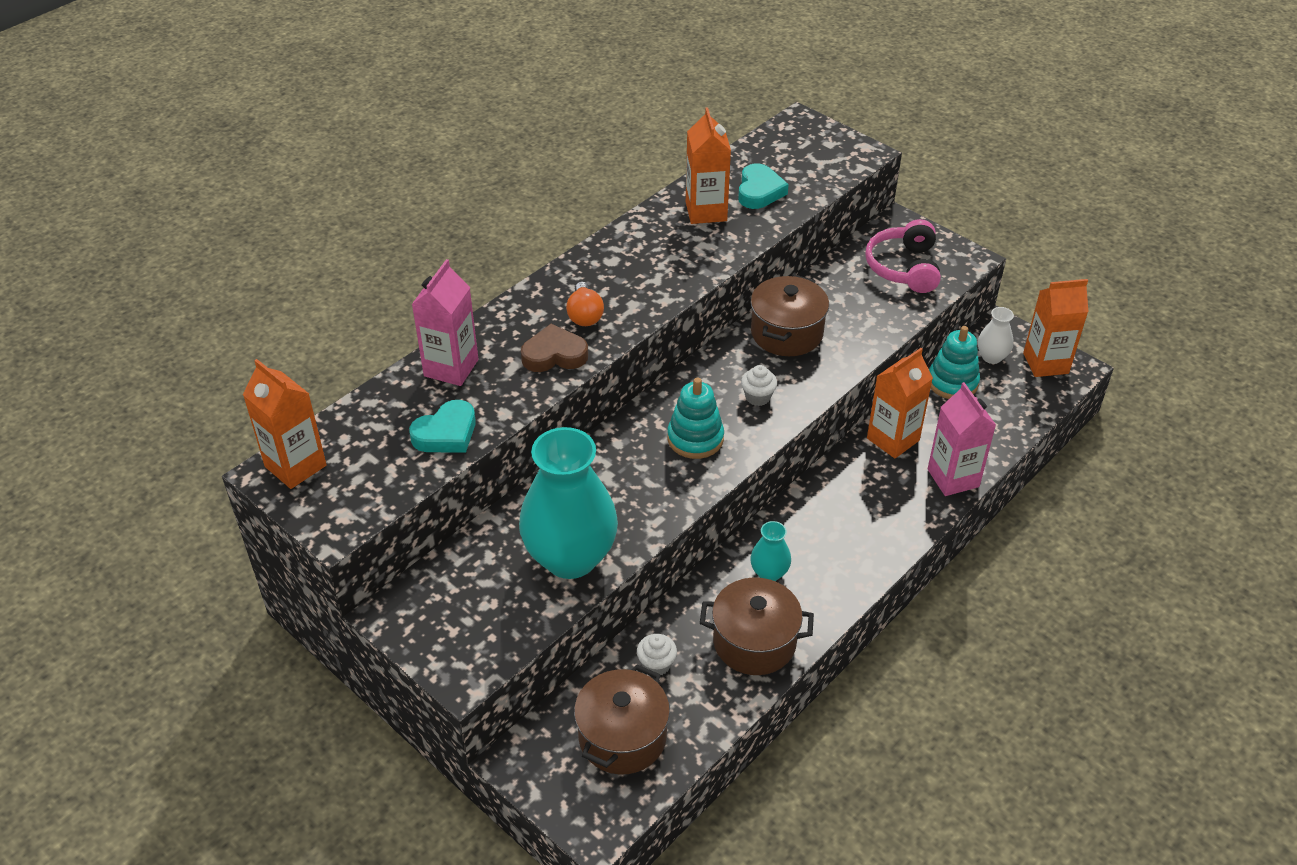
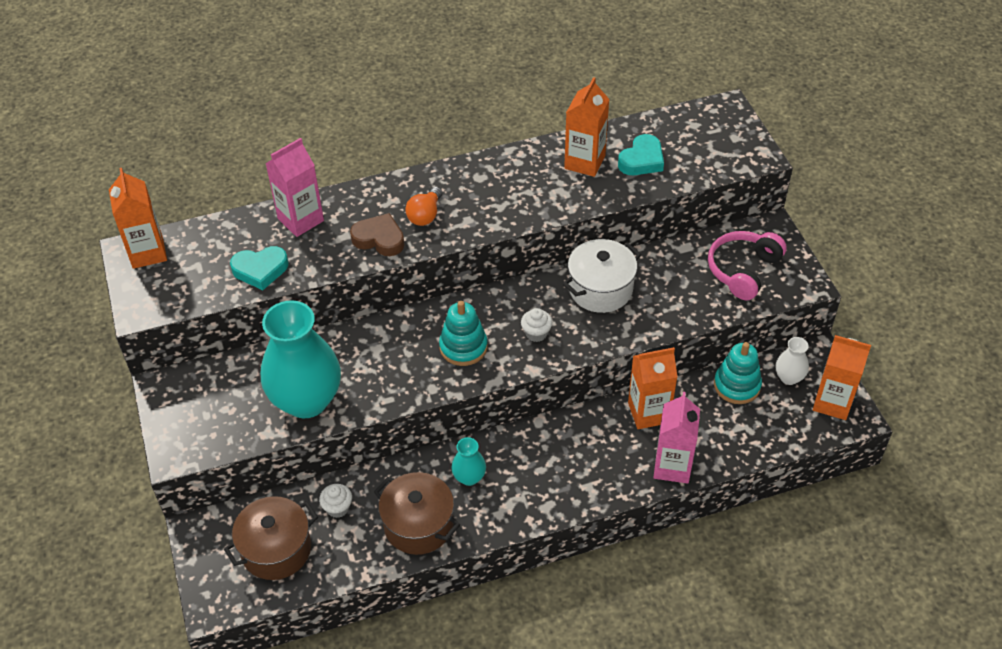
camera: 30 degrees right, 5 degrees up
brown pot [751,275,829,356] -> white pot [563,239,641,313]

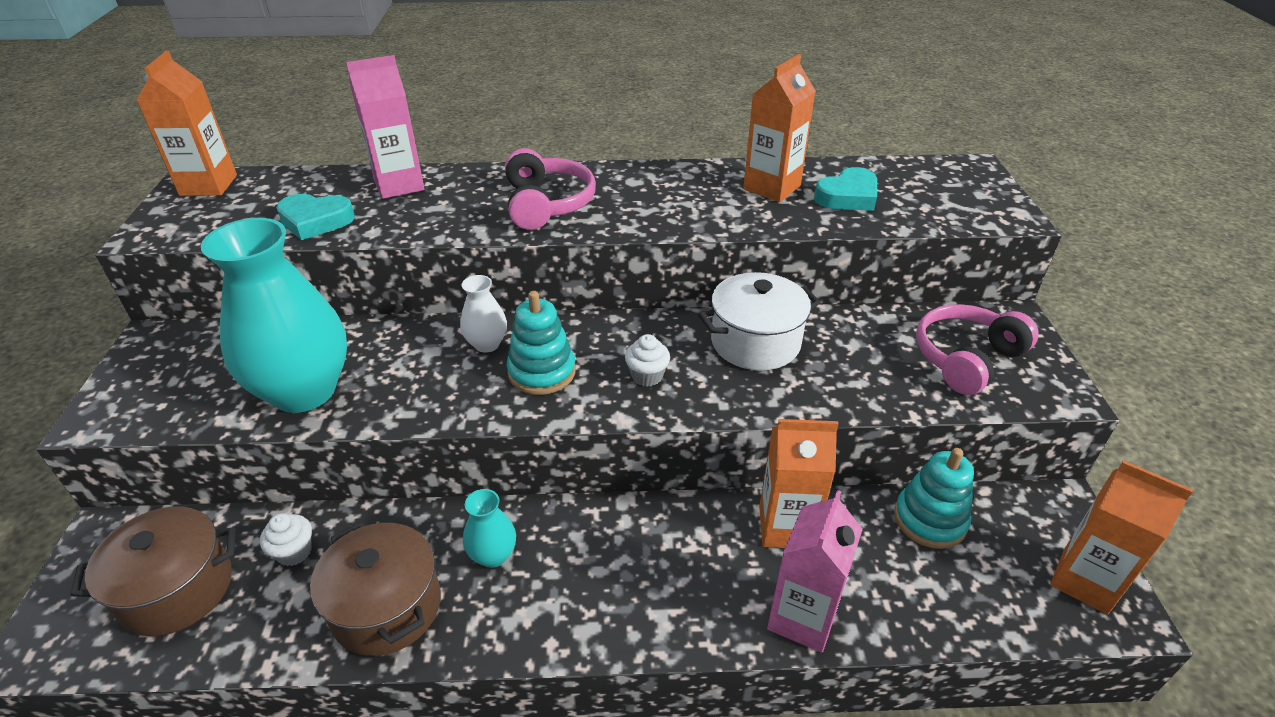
camera: 15 degrees right, 10 degrees down
brown heart [350,213,404,256] -> none
orange light bulb [405,187,442,226] -> pink headphones [505,148,596,230]
white vase [775,337,809,385] -> white vase moved to [460,275,507,353]

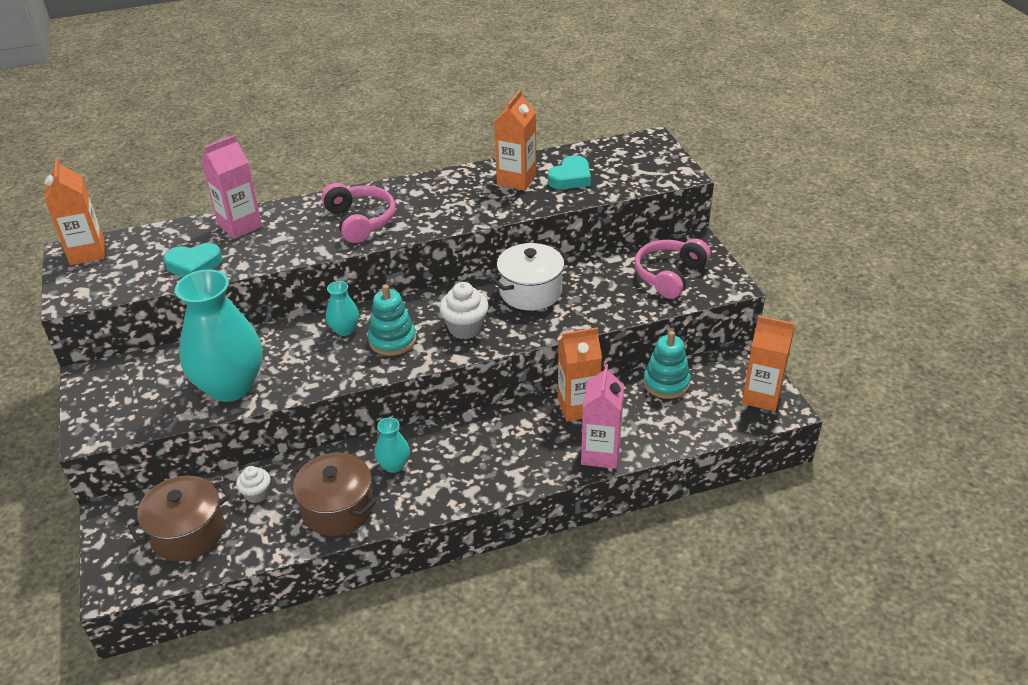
camera: 15 degrees left, 0 degrees up
white vase [460,275,507,353] -> turquoise vase [326,281,359,336]
white cupcake [625,334,670,387] -> white cupcake [439,282,489,339], size x1.57

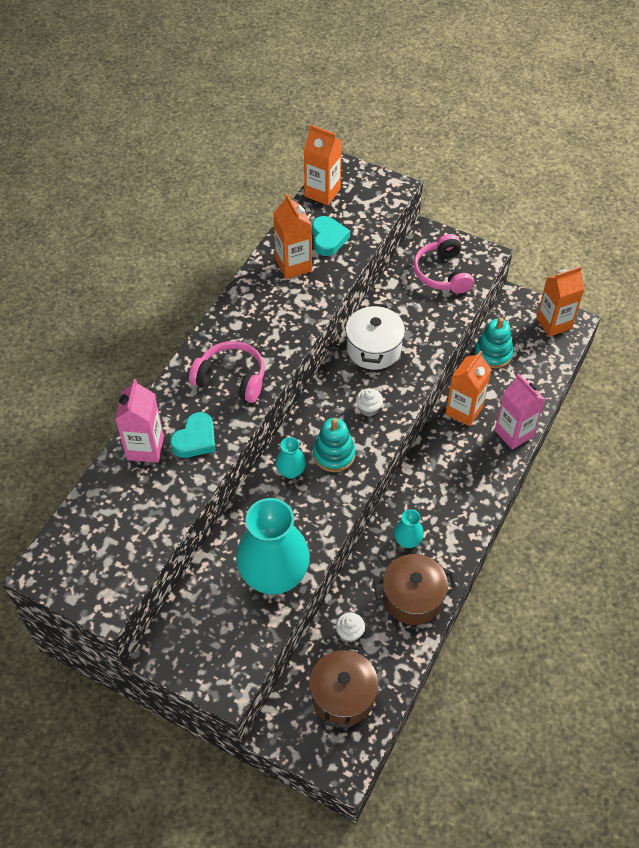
camera: 45 degrees left, 15 degrees up
orange carton [45,158,105,265] -> orange carton moved to [304,125,342,205]
turquoise heart [163,243,222,277] -> turquoise heart moved to [170,412,215,458]
white cupcake [439,282,489,339] -> white cupcake [356,388,383,417], size x0.64

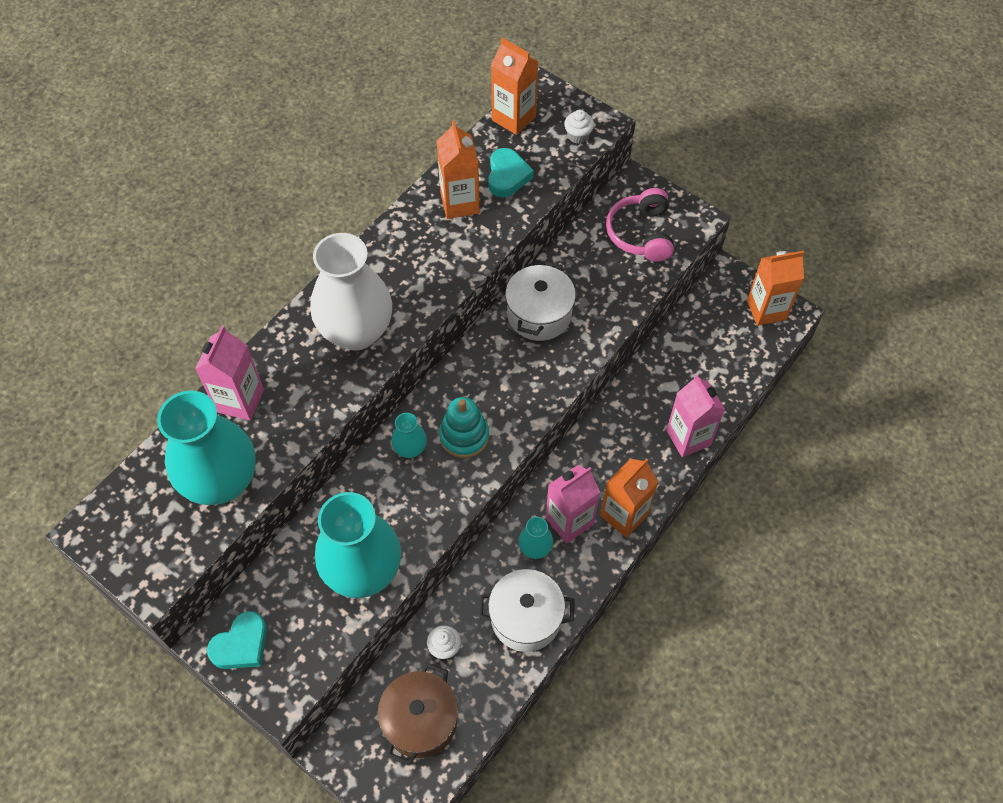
camera: 10 degrees right, 5 degrees up
turquoise heart [170,412,215,458] -> turquoise heart moved to [207,611,267,669]
pink headphones [189,341,265,403] -> white vase [311,233,392,350]
white cupcake [356,388,383,417] -> white cupcake moved to [564,110,594,144]
brown pot [373,554,457,625] -> white pot [478,569,575,652]
orange carton [446,351,492,427] -> orange carton moved to [600,458,659,538]
turquoise stacking toy [475,318,513,369] -> none
none -> turquoise vase [157,391,256,505]
none -> pink carton [546,465,600,544]

